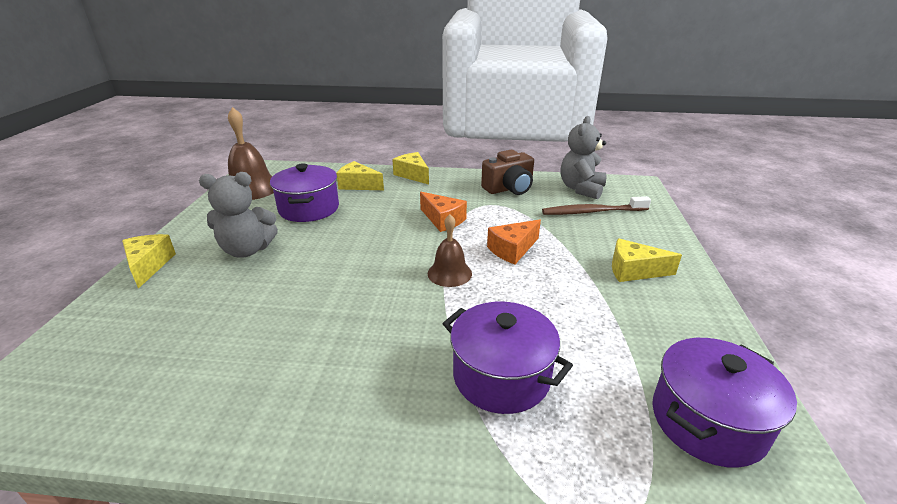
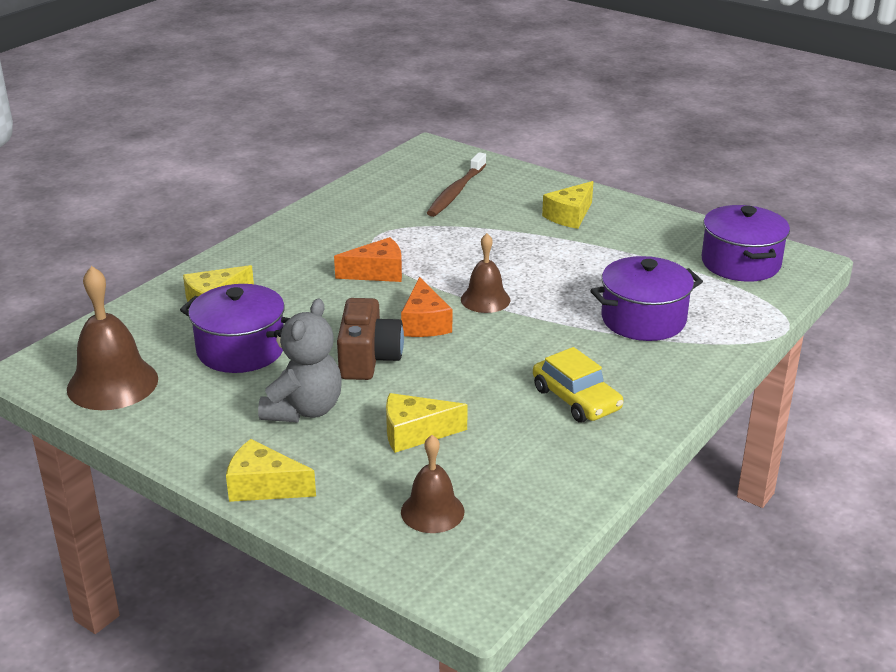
camera: 60 degrees left, 0 degrees up
yellow cheese [392,152,429,185] -> yellow cheese moved to [386,393,468,453]
brown camera [481,150,534,195] -> brown camera moved to [337,298,404,380]
orange cheese [487,219,541,264] -> orange cheese moved to [401,277,452,337]
grey teddy bear [561,116,606,199] -> none
none -> brown bell [401,435,464,533]
none -> yellow car [533,347,623,422]

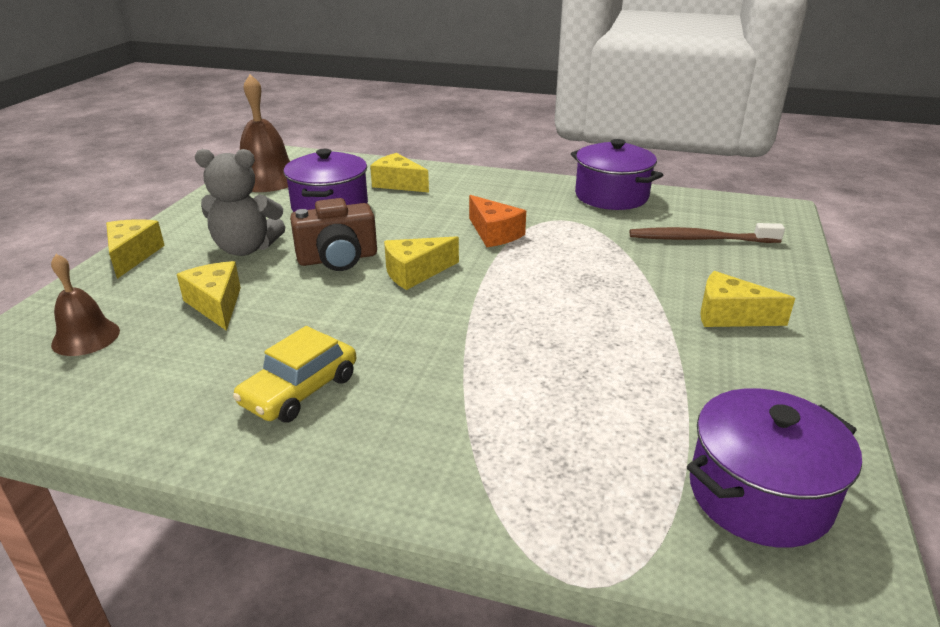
camera: 70 degrees right, 0 degrees up
orange cheese [401,277,452,337] -> yellow cheese [384,236,459,290]
brown bell [461,233,511,313] -> none
purple pot [590,256,703,341] -> purple pot moved to [571,139,663,210]

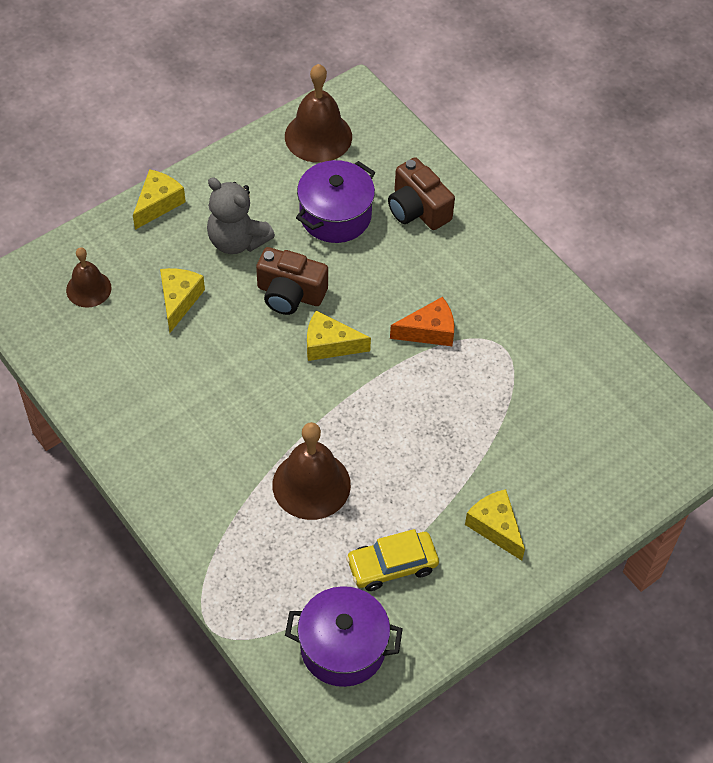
camera: 35 degrees right, 25 degrees up
yellow car [233,326,356,423] -> yellow car moved to [346,529,439,591]
yellow cheese [370,153,429,192] -> brown camera [388,157,455,230]
orange cheese [469,195,526,247] -> orange cheese turned 105 degrees counterclockwise [390,297,454,346]
purple pot [571,139,663,210] -> none
brown toothbrush [630,223,785,243] -> none
none -> brown bell [272,422,351,520]

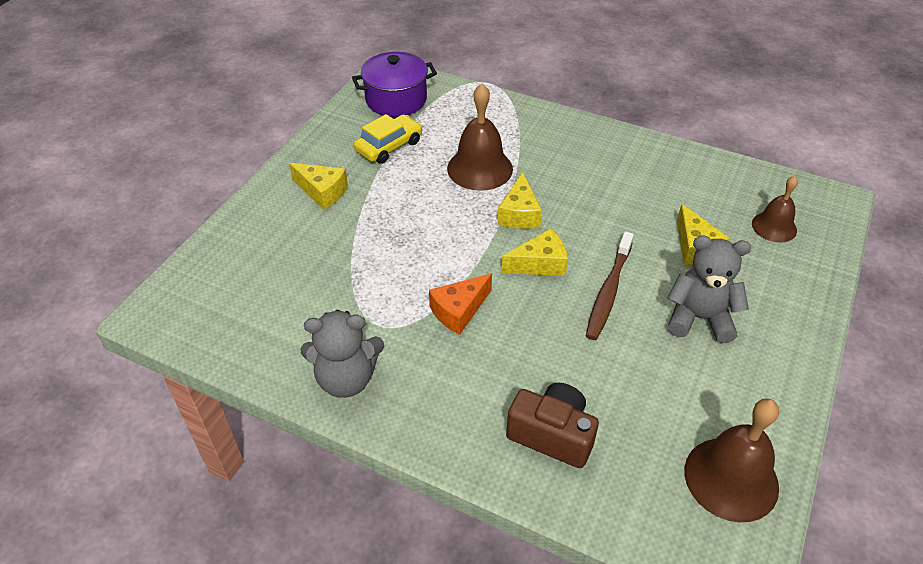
camera: 155 degrees right, 10 degrees down
yellow cheese [133,169,186,230] -> yellow cheese moved to [498,172,542,229]
brown camera [256,247,328,315] -> brown toothbrush [586,231,634,340]
purple pot [296,160,375,243] -> none
none -> grey teddy bear [301,310,384,398]

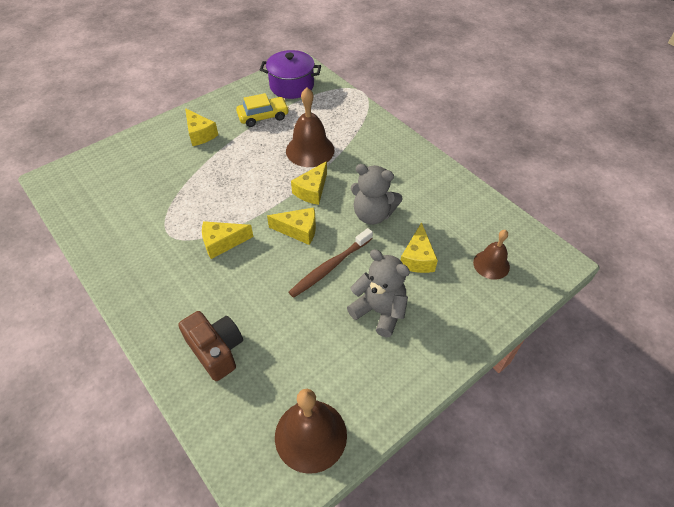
camera: 25 degrees right, 5 degrees up
grey teddy bear [301,310,384,398] -> grey teddy bear moved to [351,164,403,225]
orange cheese [429,273,492,335] -> yellow cheese [202,221,253,259]

